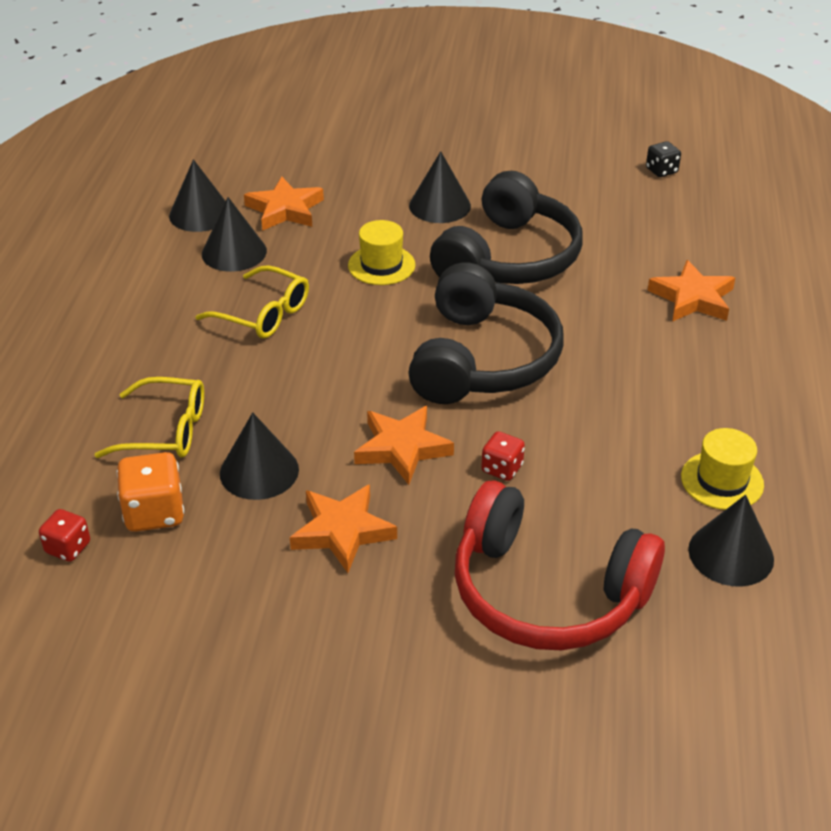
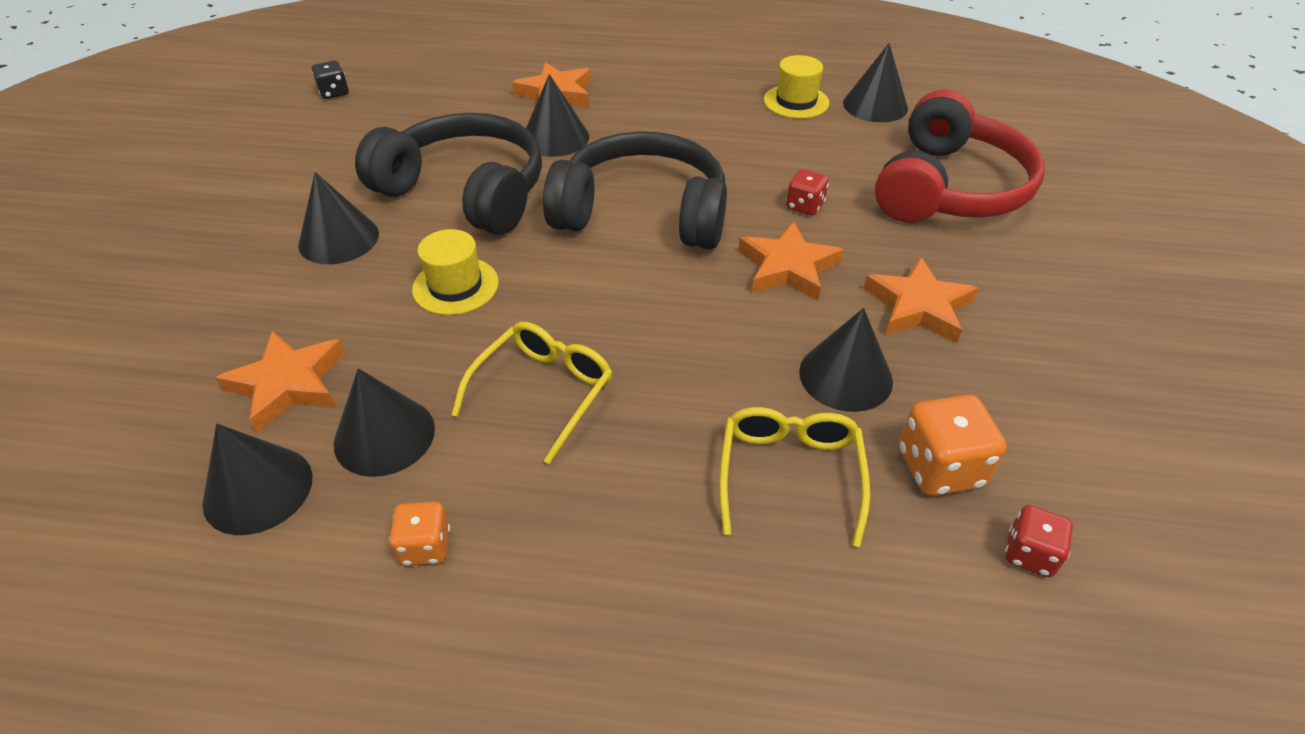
camera: 90 degrees left, 5 degrees up
none -> orange dice [389,502,450,566]
none -> black cone [526,74,589,157]

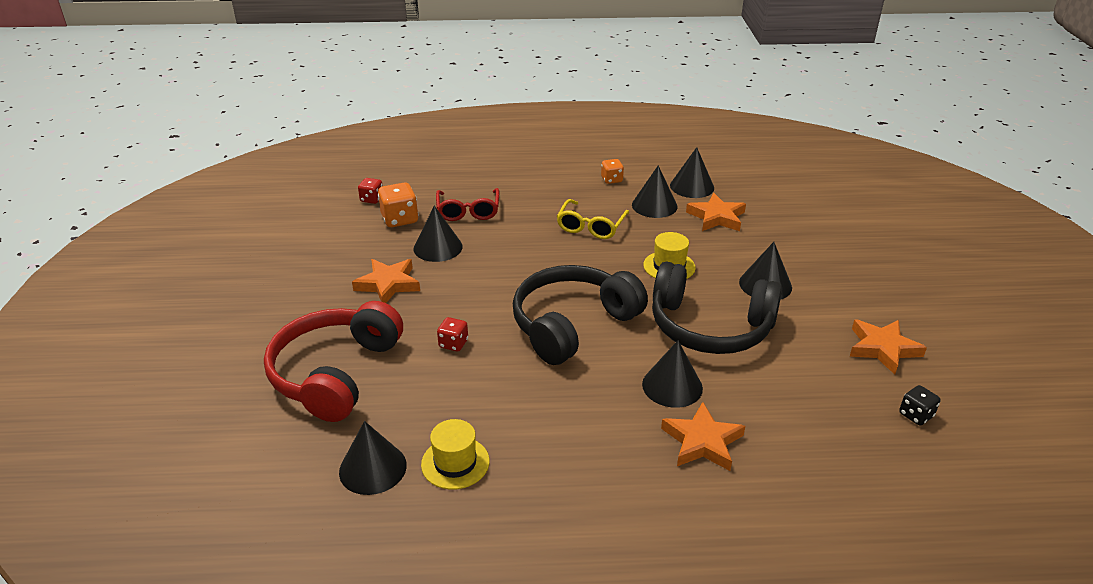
camera: 170 degrees right, 10 degrees down
black headphones [543,131,727,249] -> black headphones turned 135 degrees clockwise [513,265,648,365]
yellow glasses [719,407,871,547] -> red glasses [436,188,499,221]
orange star [738,221,844,301] -> orange star moved to [850,320,927,375]

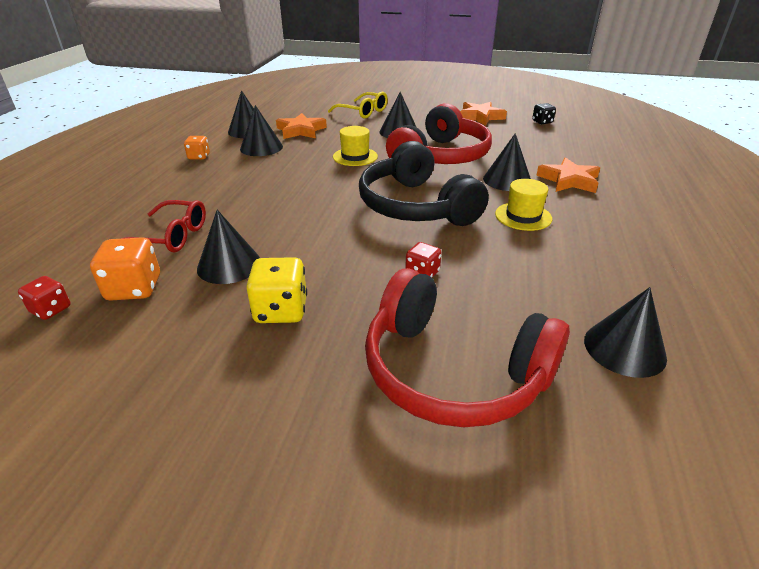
camera: 75 degrees left, 0 degrees up
orange star [352,259,420,303] -> yellow dice [246,257,307,323]
yellow hat [421,419,490,490] -> yellow hat moved to [495,179,552,231]
yellow glasses [556,199,629,239] -> yellow glasses moved to [328,92,388,119]
black headphones [652,261,782,354] -> red headphones [386,103,492,164]

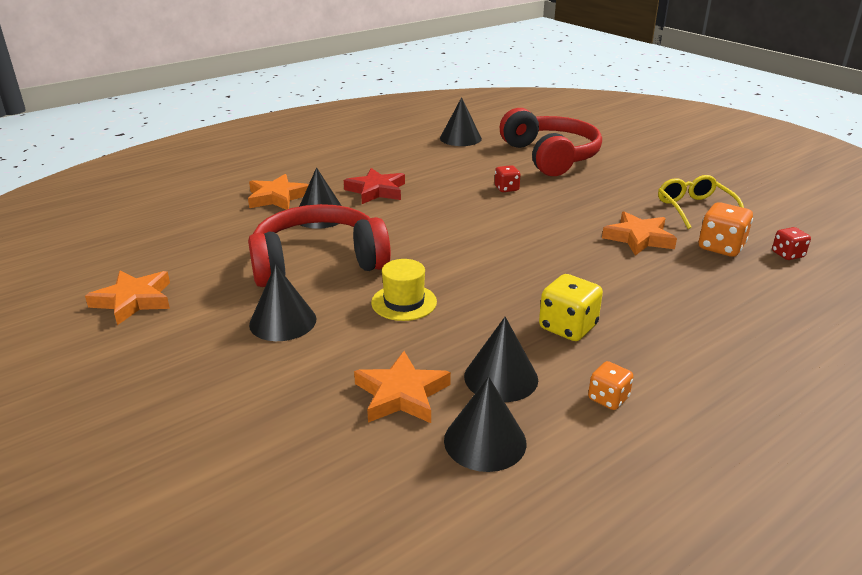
camera: 140 degrees left, 5 degrees down
red glasses [121,200,206,252] -> none
black cone [197,210,260,284] -> orange star [602,212,677,256]
yellow dice [246,257,307,323] -> yellow dice moved to [539,274,603,341]
yellow glasses [328,92,388,119] -> yellow glasses moved to [658,175,744,229]
black headphones [359,141,489,226] -> none
yellow hat [495,179,552,231] -> red star [344,168,405,204]
black dice [532,103,556,124] -> none

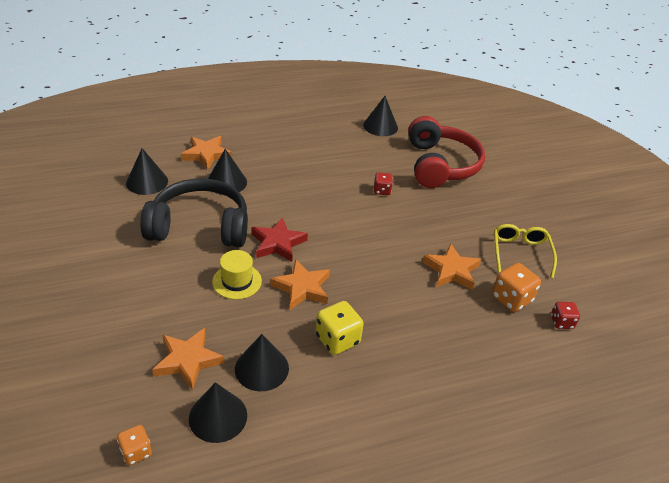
camera: 15 degrees right, 10 degrees up
orange star [85,271,170,325] -> orange star moved to [270,259,330,310]
red headphones [248,204,391,287] -> black headphones [140,179,248,247]
black cone [249,264,317,341] -> black cone moved to [126,148,168,195]
red star [344,168,405,204] -> red star moved to [251,217,308,262]
orange dice [588,361,634,410] -> orange dice moved to [117,425,152,465]

